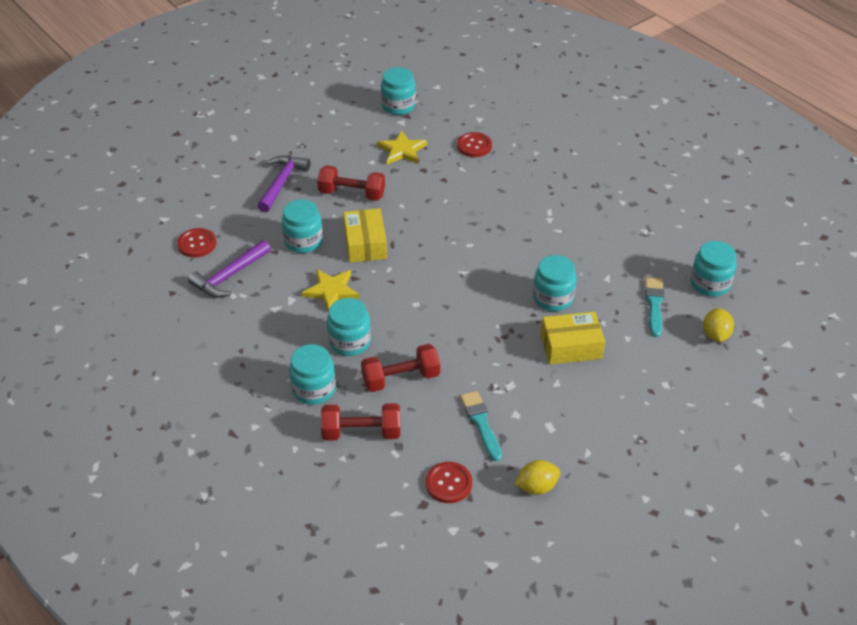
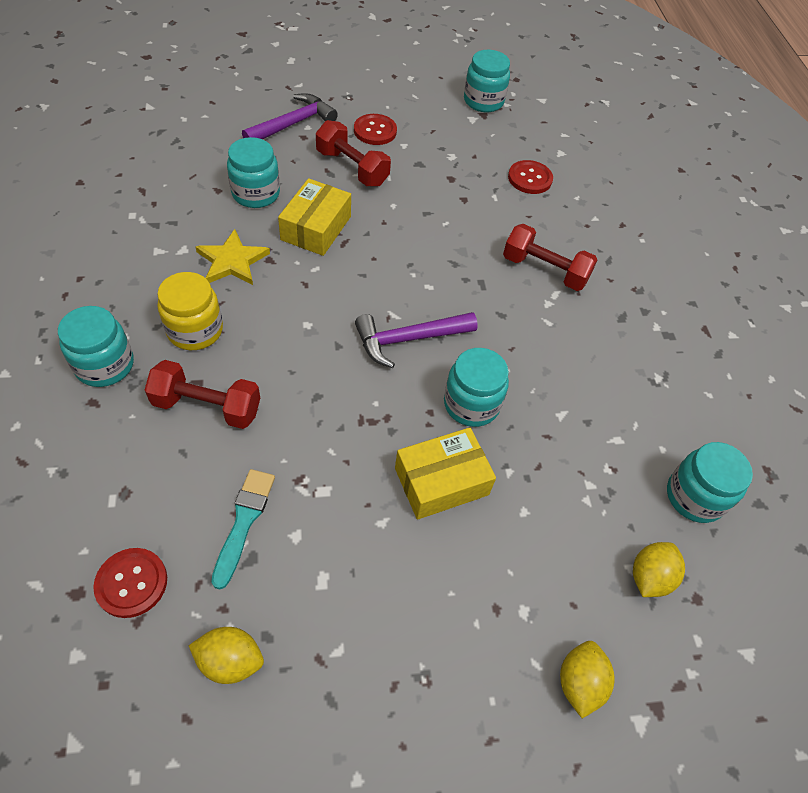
camera: 25 degrees right, 10 degrees up
red button [177,228,216,257] -> red button moved to [354,114,397,145]
purple hammer [188,240,271,298] -> purple hammer moved to [355,312,478,368]
red dumbbell [321,403,400,441] -> red dumbbell moved to [503,224,598,291]
turquoise jar [327,298,371,356] -> yellow jar [157,272,223,350]
yellow star [377,130,427,165] -> none
yellow box [541,312,605,365] -> yellow box turned 45 degrees counterclockwise [395,427,496,520]
turquoise brush [645,277,664,337] -> none
none -> yellow lemon [560,641,615,718]

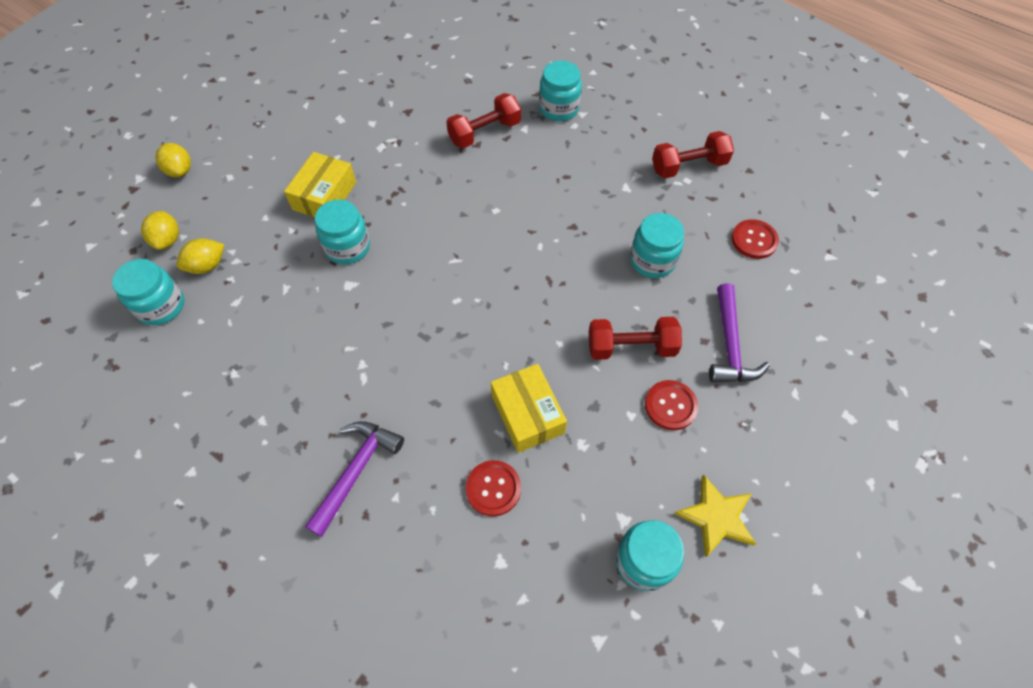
camera: 140 degrees right, 5 degrees up
red button [93,548,167,618] -> red button moved to [732,219,779,259]
yellow jar [157,272,223,350] -> none
yellow lemon [188,627,264,684] -> yellow lemon moved to [177,238,224,274]
yellow star [195,229,270,285] -> yellow star moved to [674,475,756,557]
turquoise brush [211,469,275,589] -> none
yellow box [278,178,351,256] -> yellow box moved to [491,364,567,453]
purple hammer [355,312,478,368] -> purple hammer moved to [305,421,404,537]
red dumbbell [503,224,598,291] -> red dumbbell moved to [652,131,734,179]

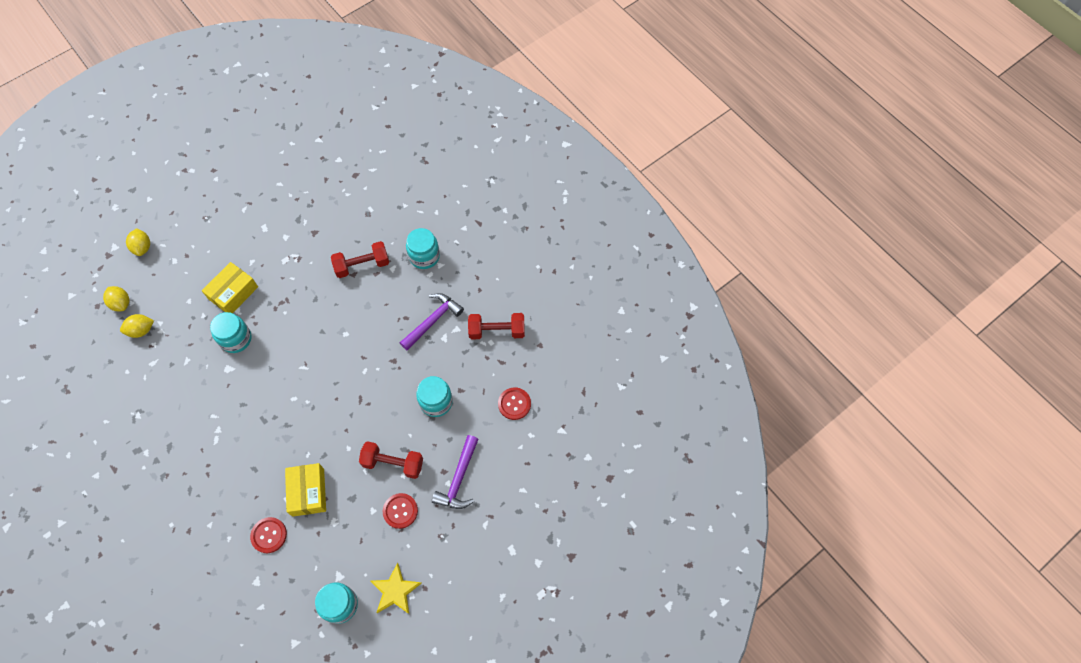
camera: 15 degrees right, 5 degrees up
turquoise jar [112,259,184,325] -> none
yellow lemon [141,211,179,250] -> yellow lemon turned 45 degrees counterclockwise [103,286,129,311]
purple hammer [305,421,404,537] -> purple hammer moved to [400,293,464,351]

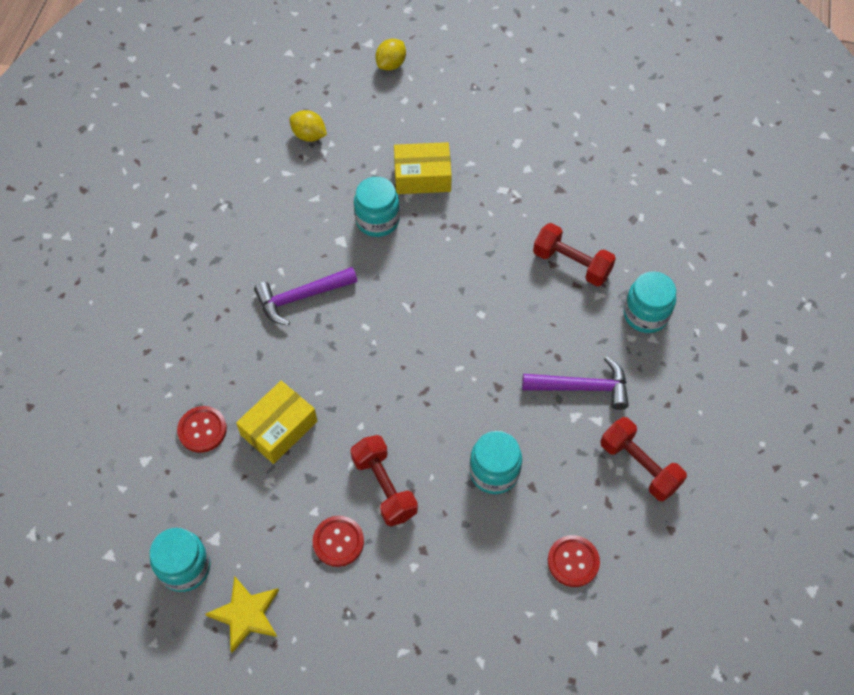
camera: 50 degrees right, 5 degrees down
yellow lemon [103,286,129,311] -> none
purple hammer [432,435,479,509] -> purple hammer moved to [254,267,357,326]

